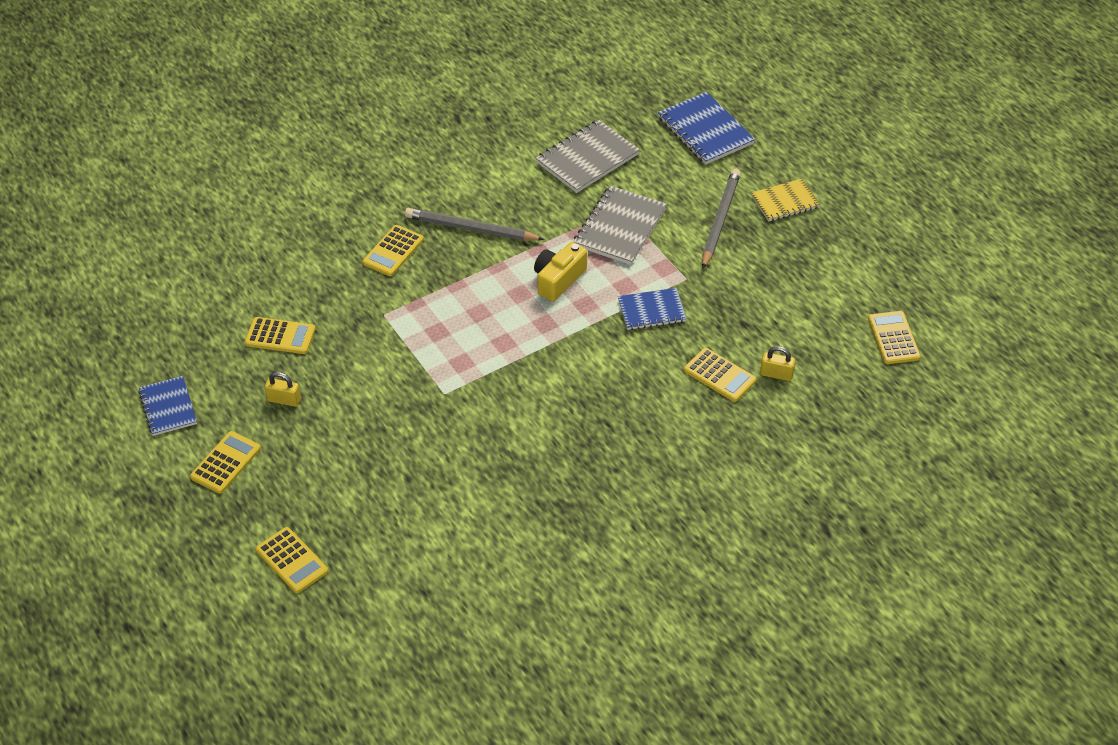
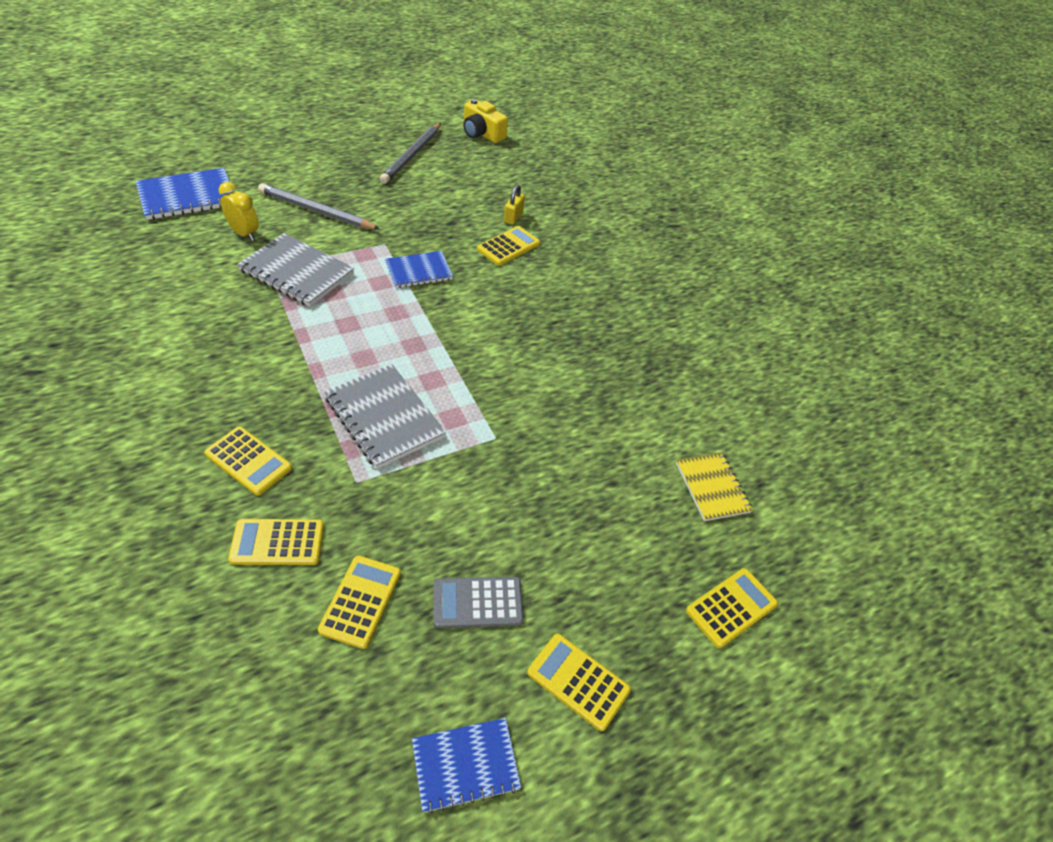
camera: 90 degrees left, 0 degrees up
yellow padlock [265,372,301,407] -> grey calculator [433,577,524,628]
grey pencil [405,208,545,241] -> grey pencil moved to [380,123,441,184]
yellow camera [534,242,587,301] -> yellow camera moved to [463,99,508,143]
grey notebook [536,120,640,193] -> grey notebook moved to [324,364,446,469]
blue notebook [618,288,687,330] -> blue notebook turned 75 degrees clockwise [385,251,453,288]
yellow notebook [751,179,820,222] -> yellow notebook moved to [676,452,753,521]
yellow calculator [868,311,921,364] -> yellow calculator moved to [228,519,324,565]
none -> yellow clock [219,182,259,241]

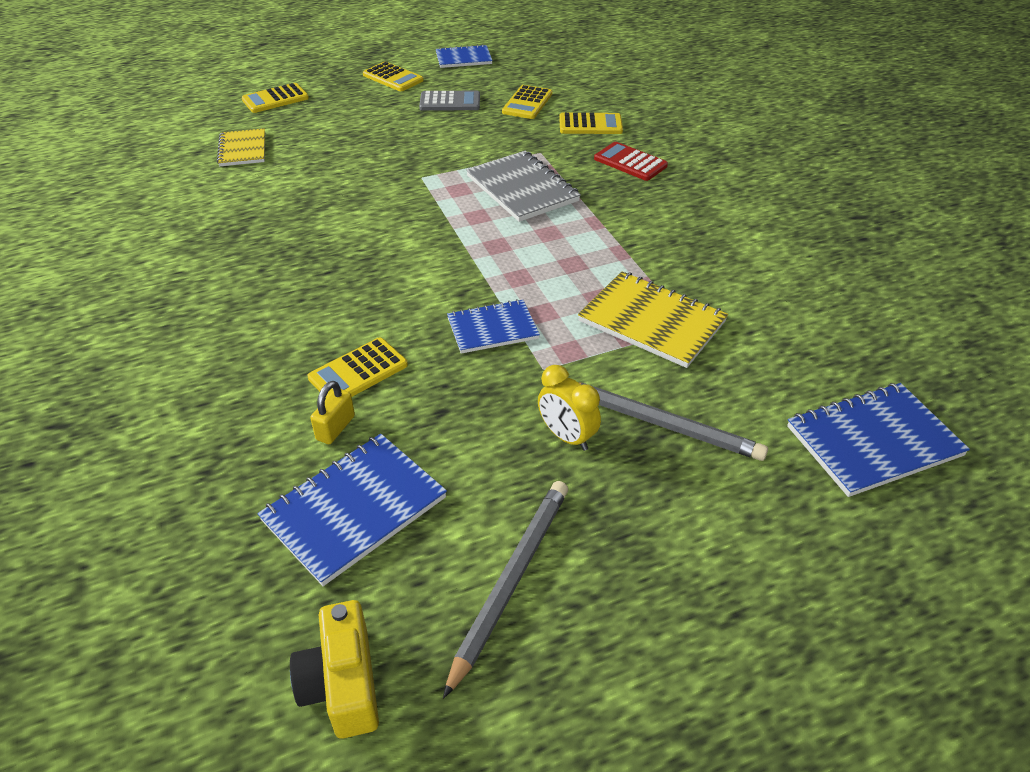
camera: 170 degrees left, 5 degrees down
yellow calculator [204,426,292,495] -> red calculator [594,142,668,181]
yellow clock [219,182,259,241] -> yellow clock moved to [538,365,601,451]
grey notebook [237,233,354,307] -> yellow notebook [578,271,728,368]
yellow camera [463,99,508,143] -> yellow camera turned 150 degrees counterclockwise [290,600,379,739]
none -> blue notebook [257,434,447,586]

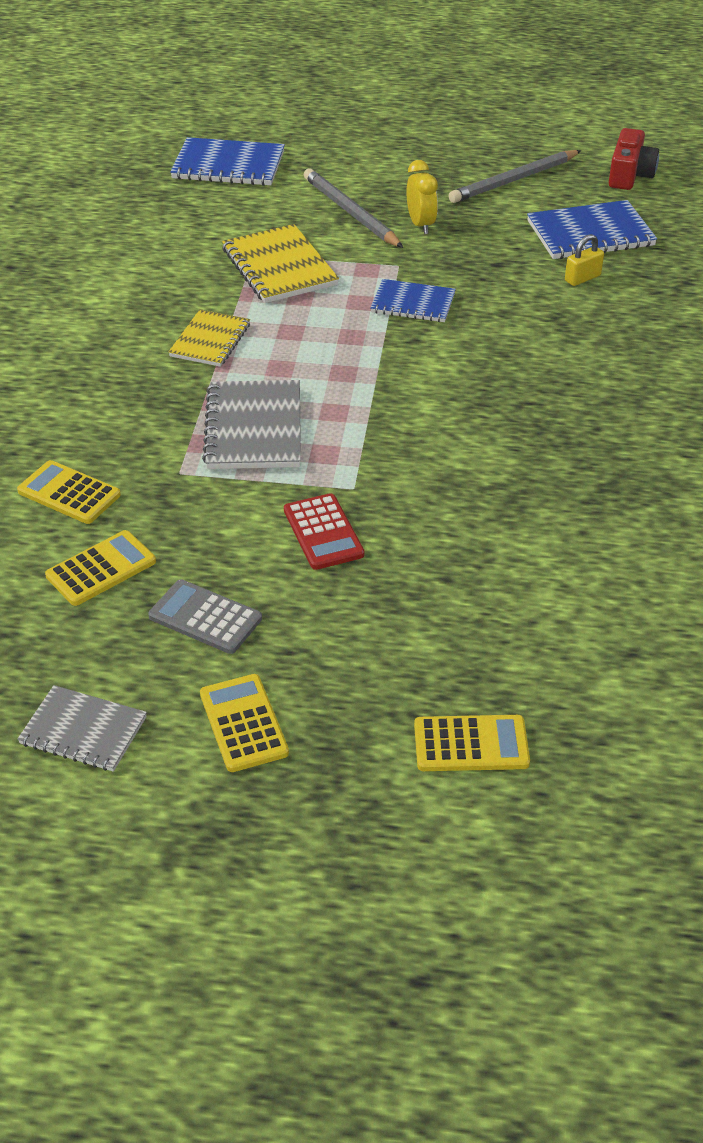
camera: 150 degrees left, 0 degrees up
yellow notebook [217,128,265,166] -> yellow notebook moved to [169,309,250,367]
yellow camera [290,600,379,739] -> red camera [609,128,659,190]
yellow calculator [308,337,408,398] -> none
blue notebook [436,44,493,68] -> grey notebook [17,685,147,772]
red calculator [594,142,668,181] -> red calculator moved to [284,493,365,570]

